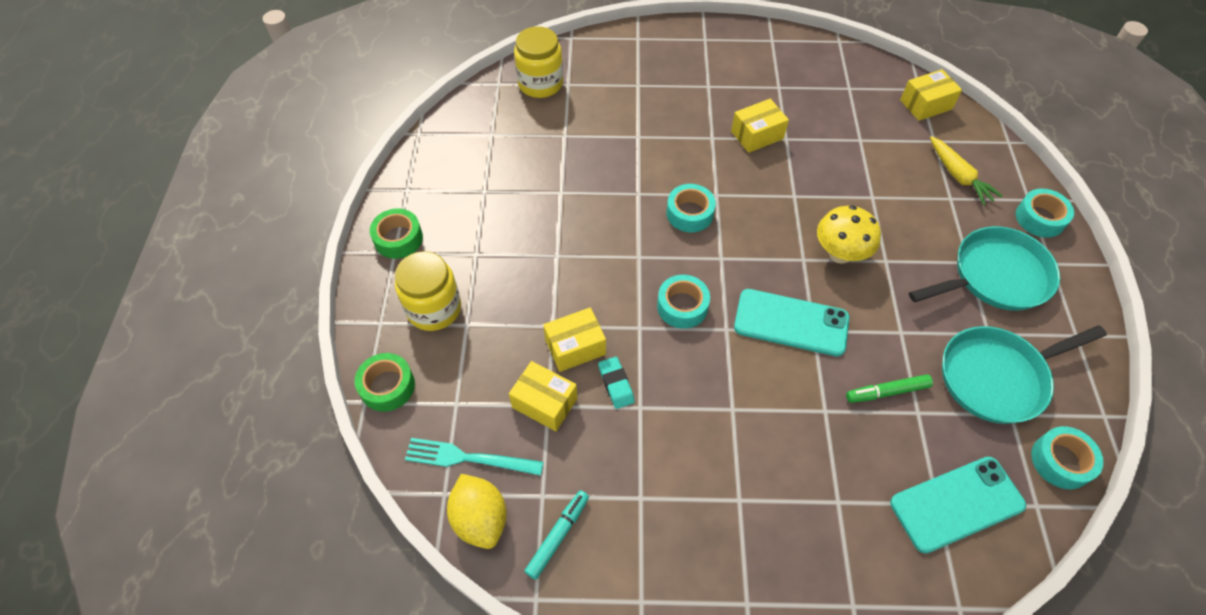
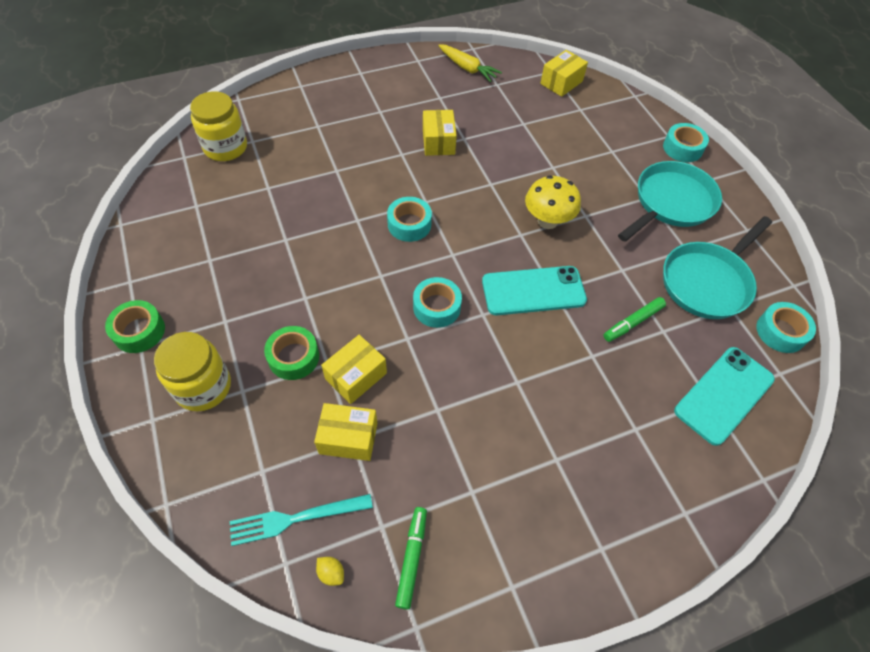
camera: 25 degrees left, 0 degrees up
green tape [355,353,415,412] -> green tape moved to [264,326,319,380]
yellow lemon [447,474,507,549] -> yellow lemon [316,557,344,586], size x0.43
turquoise marker [525,490,589,580] -> green marker [395,507,427,610]
turquoise eraser [598,357,635,409] -> none
yellow box [731,99,789,153] -> yellow box turned 45 degrees counterclockwise [423,110,457,156]
yellow carrot [930,136,1003,206] -> yellow carrot moved to [438,44,502,82]

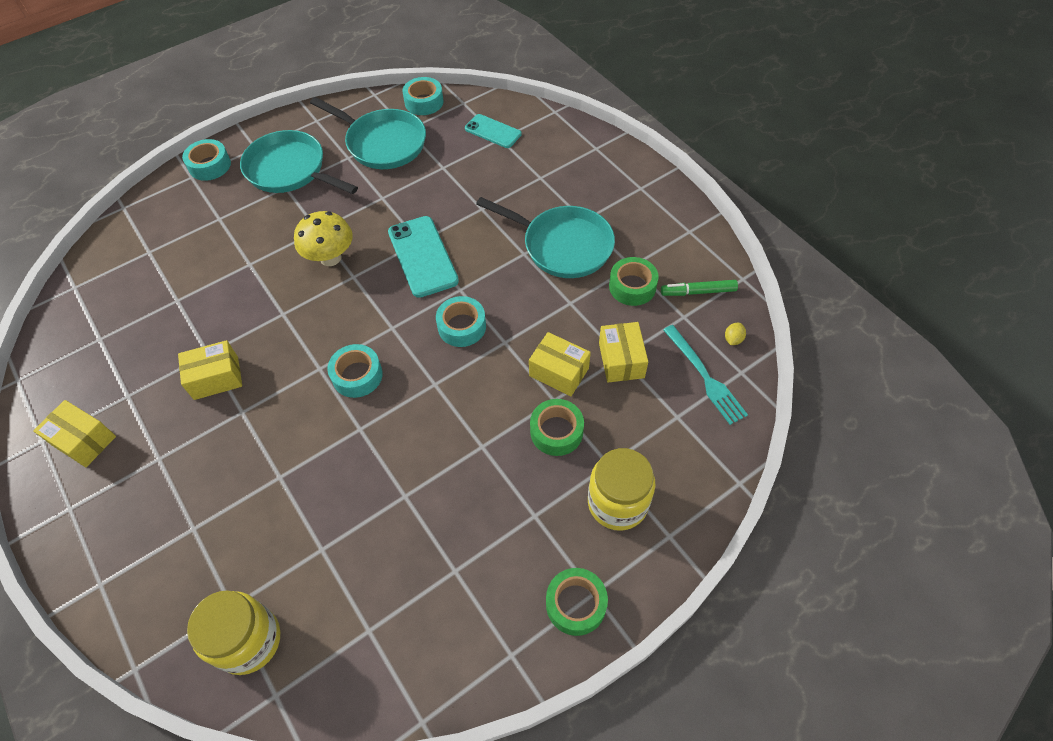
camera: 100 degrees left, 0 degrees up
yellow carrot [438,44,502,82] -> none
yellow box [540,50,588,97] -> yellow box moved to [33,400,116,467]
green marker [603,297,666,342] -> none
turquoise phone [674,347,775,446] -> turquoise phone [465,114,522,148], size x0.64
none -> turquoise pan [476,197,615,278]
none -> green tape [609,257,659,306]

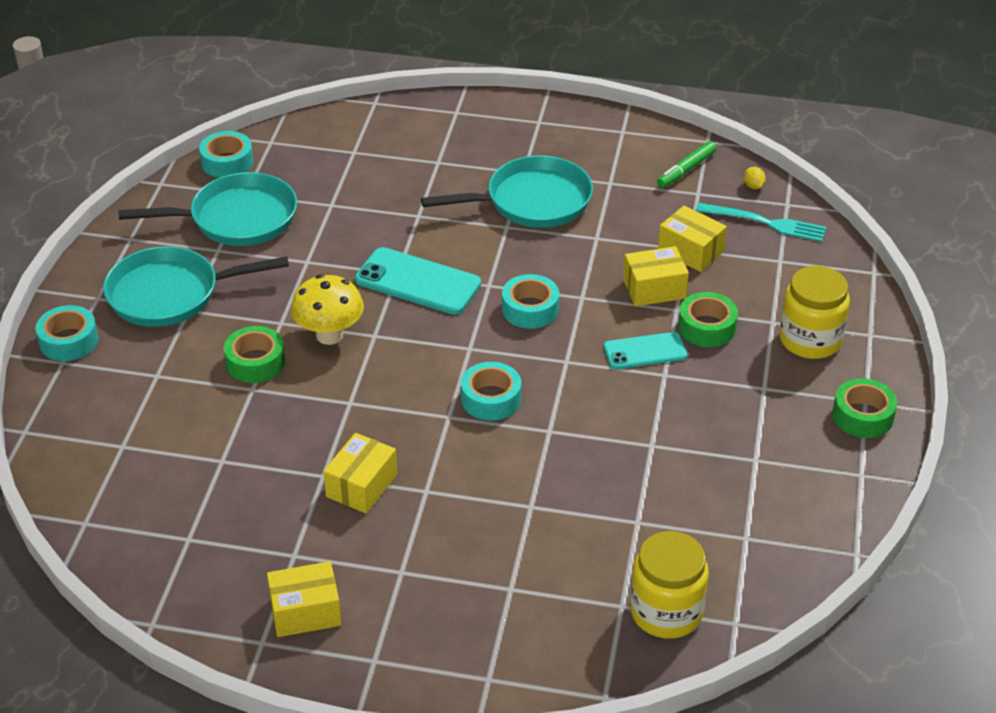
camera: 45 degrees left, 15 degrees down
turquoise phone [465,114,522,148] -> turquoise phone moved to [604,332,687,369]
green tape [609,257,659,306] -> green tape moved to [224,326,285,383]

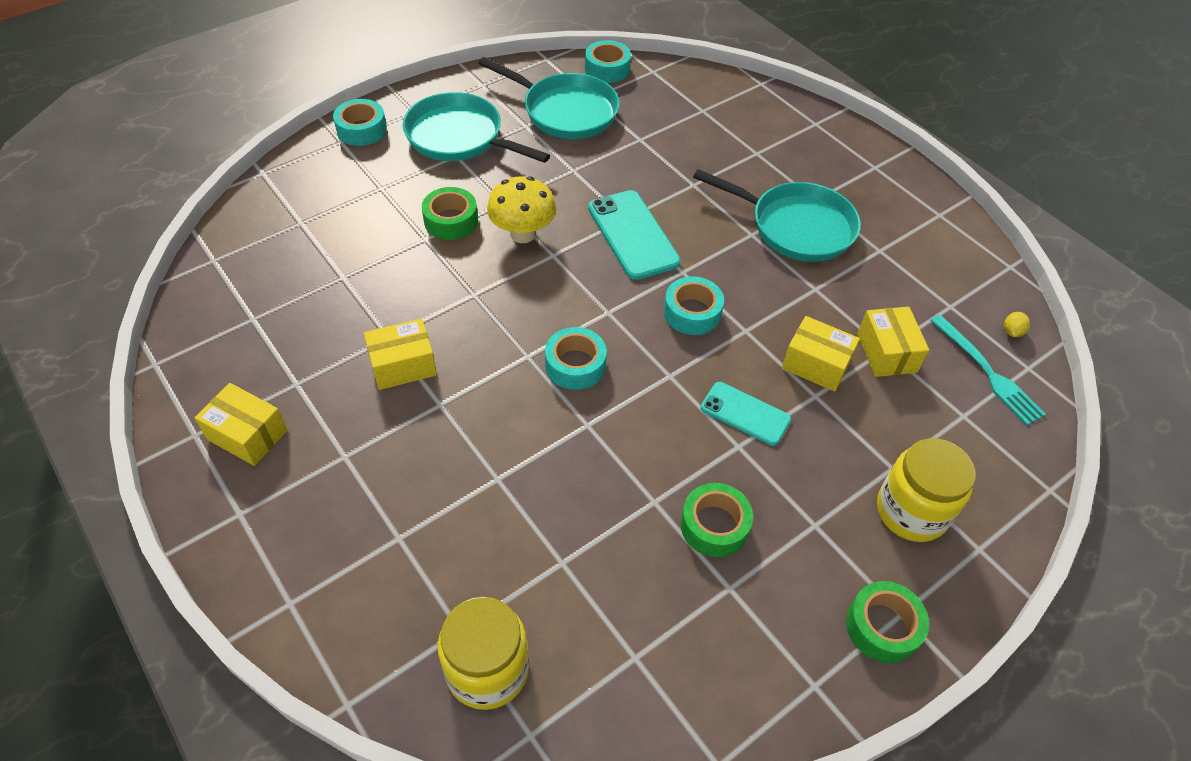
camera: 40 degrees right, 10 degrees up
green marker [657,141,716,188] -> none
green tape [678,292,738,347] -> green tape moved to [681,483,753,557]

